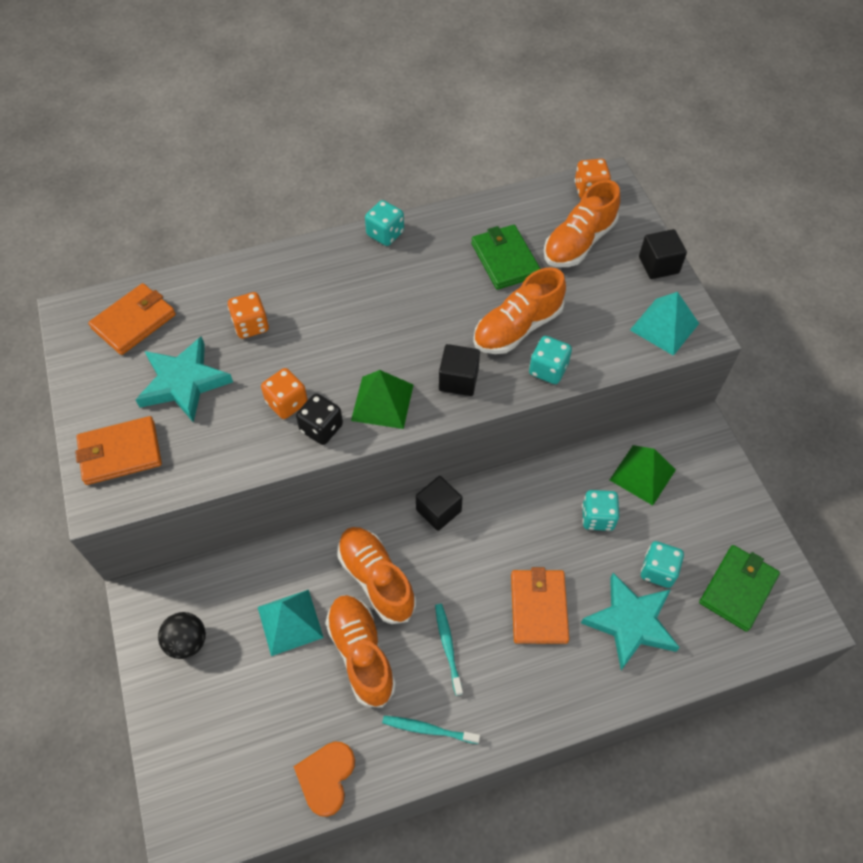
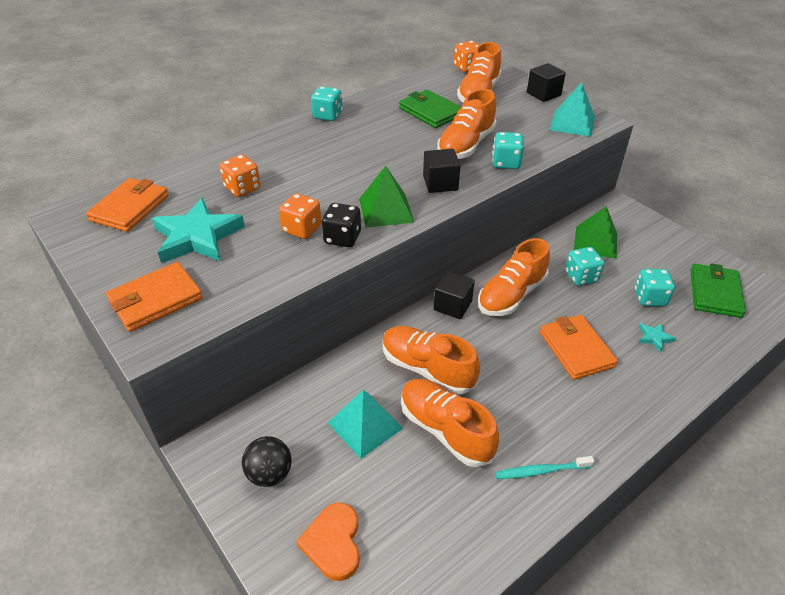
camera: 20 degrees left, 15 degrees down
orange heart [294,742,355,817] -> orange heart moved to [296,503,360,581]
turquoise toothbrush [435,604,463,696] -> none
turquoise star [581,573,680,670] -> turquoise star [639,323,676,352], size x0.42
none -> orange shoe [478,238,550,316]

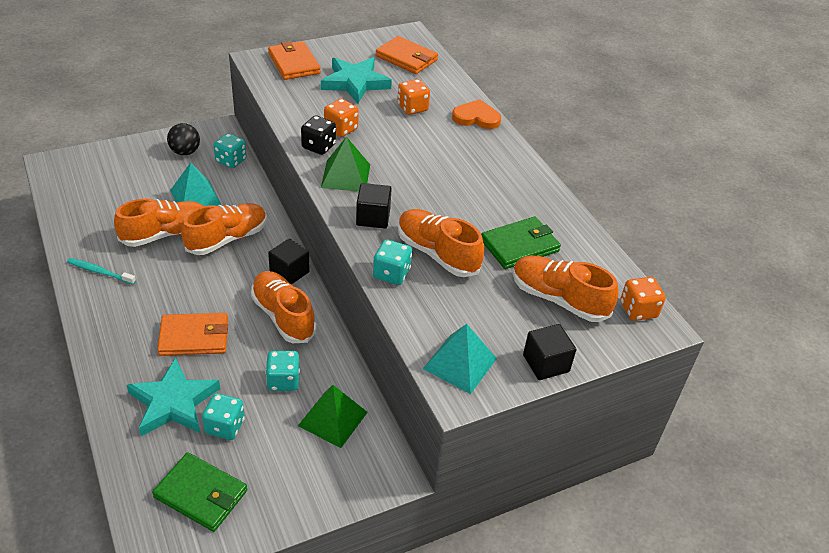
camera: 100 degrees right, 0 degrees up
orange heart [296,503,360,581] -> orange heart moved to [452,99,501,129]
turquoise dice [311,86,343,121] -> turquoise dice moved to [213,133,247,168]
turquoise toothbrush [495,456,594,479] -> turquoise toothbrush turned 75 degrees counterclockwise [67,258,136,285]
turquoise star [639,323,676,352] -> turquoise star [127,357,220,436], size x2.38

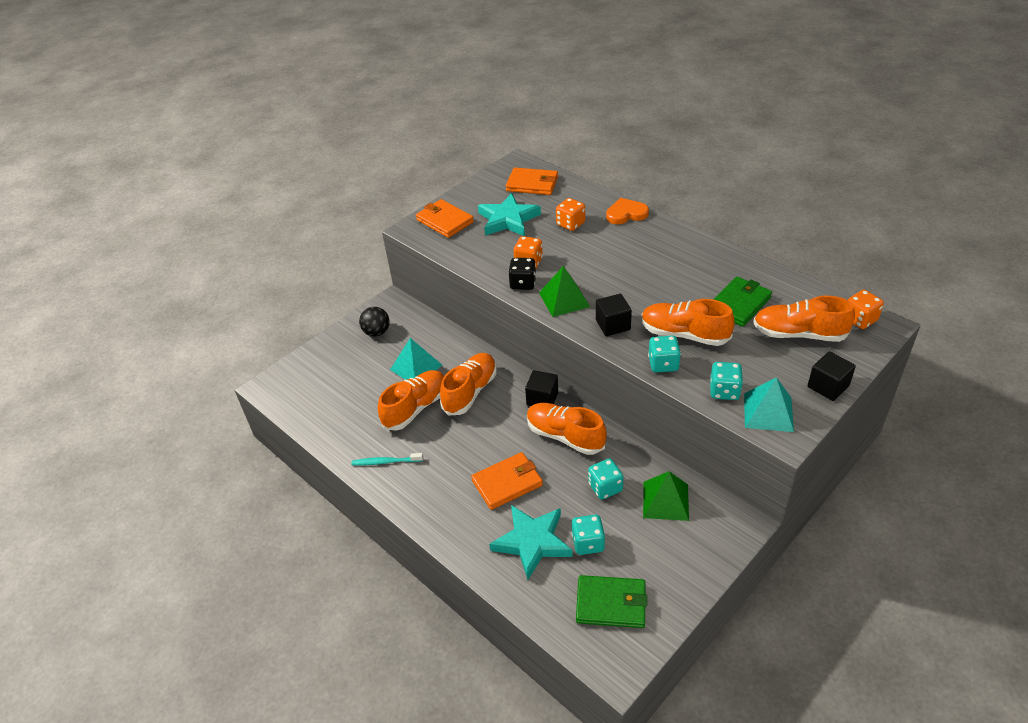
camera: 15 degrees left, 0 degrees up
turquoise dice [213,133,247,168] -> turquoise dice moved to [710,362,743,400]

